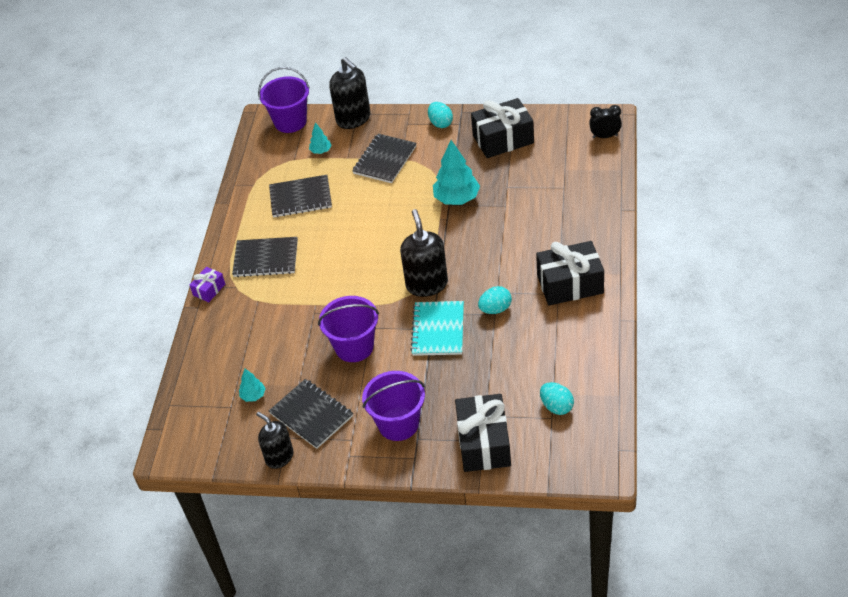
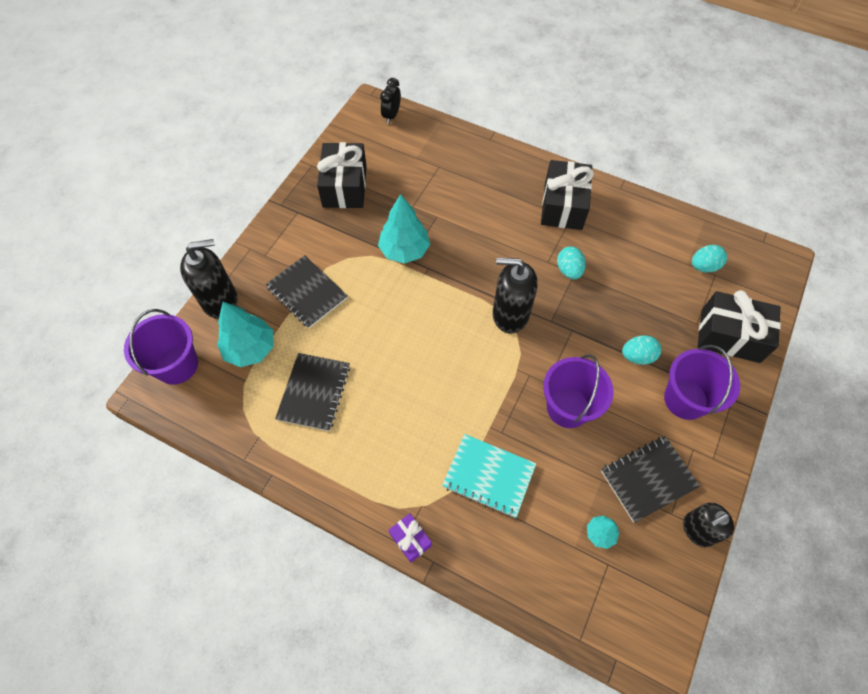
camera: 75 degrees left, 15 degrees up
black notebook [232,237,298,277] -> none
turquoise tree [309,123,332,154] -> turquoise tree [217,302,273,367], size x1.98
turquoise notebook [410,301,464,356] -> turquoise notebook moved to [442,434,536,518]
turquoise egg [428,102,453,128] -> turquoise egg moved to [622,335,661,365]

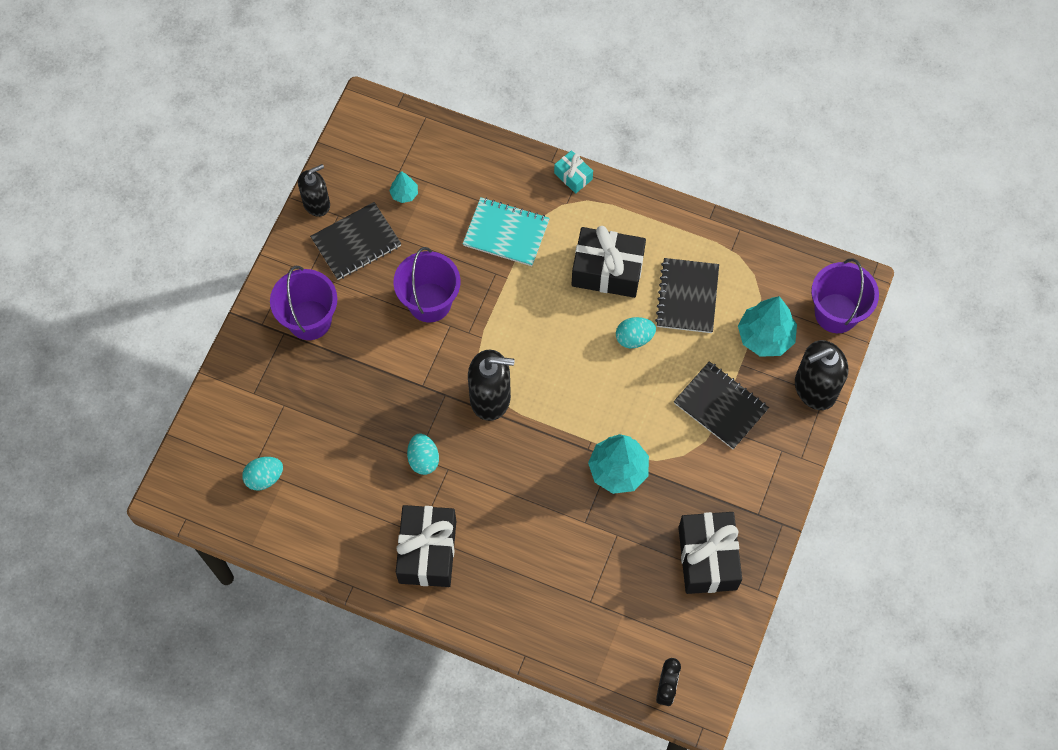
camera: 175 degrees right, 5 degrees up
purple gift [389,513,432,563] -> turquoise gift [554,150,593,194]
turquoise egg [622,335,661,365] -> turquoise egg moved to [616,317,656,348]
black gift [697,290,781,363] -> black gift moved to [572,226,646,298]

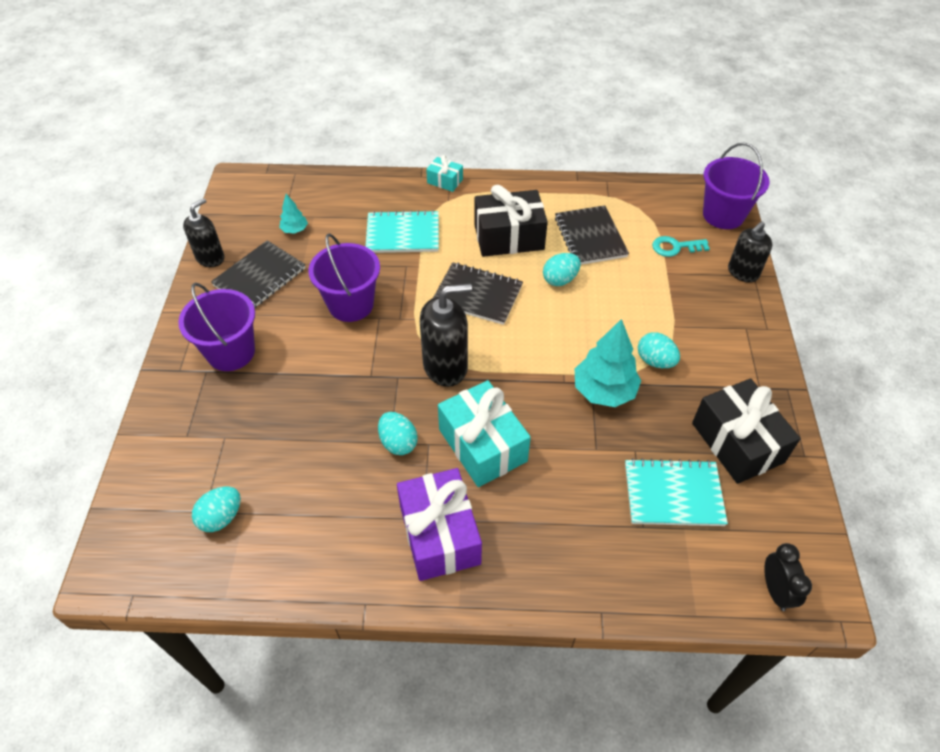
camera: 20 degrees left, 15 degrees down
black gift [396,505,456,587] -> purple gift [397,468,482,581]
black notebook [674,361,769,449] -> black notebook moved to [433,262,523,325]
turquoise tree [738,296,797,357] -> turquoise key [652,236,710,257]
black soap dispenser [795,340,848,410] -> black soap dispenser [728,221,772,283], size x0.66
none -> turquoise gift [438,380,531,487]
none -> turquoise notebook [625,458,728,526]
none -> turquoise egg [638,332,680,368]

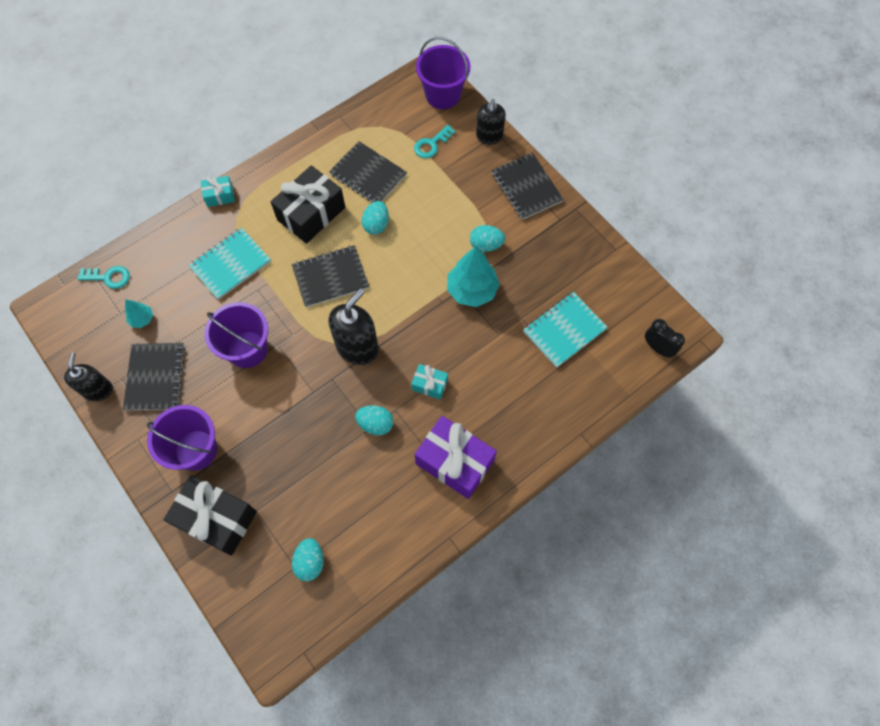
camera: 40 degrees left, 15 degrees up
turquoise gift [438,380,531,487] -> turquoise gift [411,364,448,400], size x0.50
black gift [692,378,801,484] -> black gift moved to [163,475,257,556]
none -> turquoise key [77,266,130,289]
none -> black notebook [492,153,564,220]

